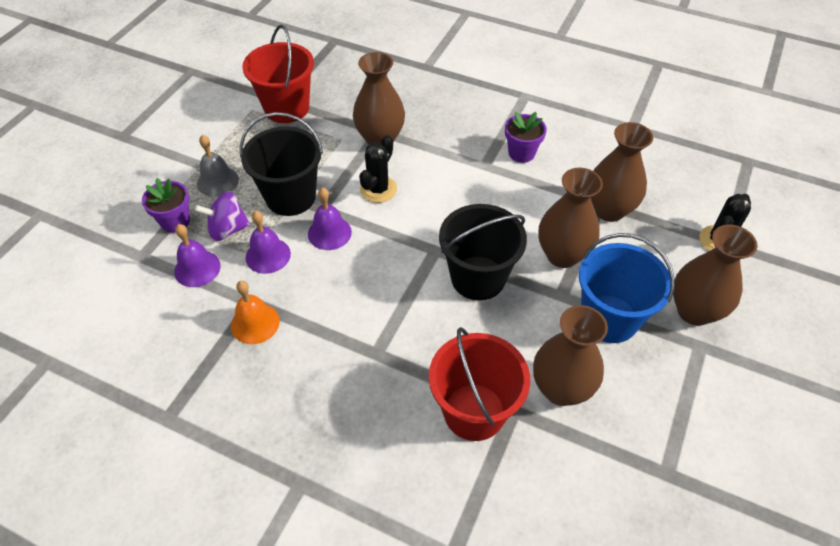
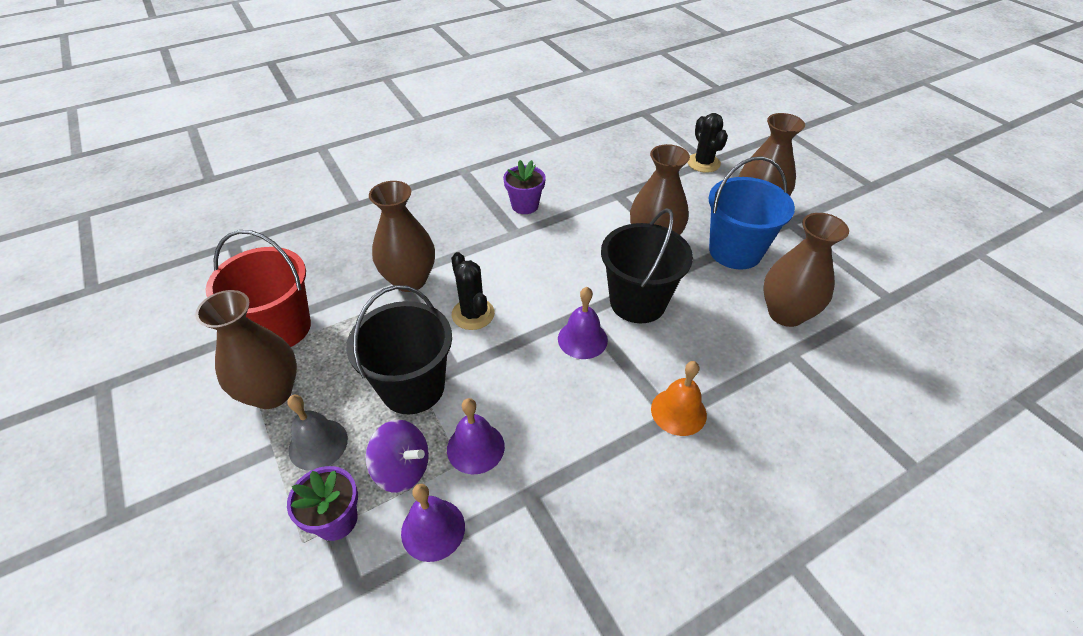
camera: 55 degrees left, 5 degrees down
purple spinning top [194,191,250,241] -> purple spinning top turned 90 degrees counterclockwise [366,420,429,493]
orange bell [231,281,280,344] -> orange bell moved to [651,361,707,436]
purple bell [308,187,352,250] -> purple bell moved to [558,287,608,359]
red bucket [429,327,530,441] -> none
brown vase [591,122,653,222] -> brown vase moved to [195,290,297,409]

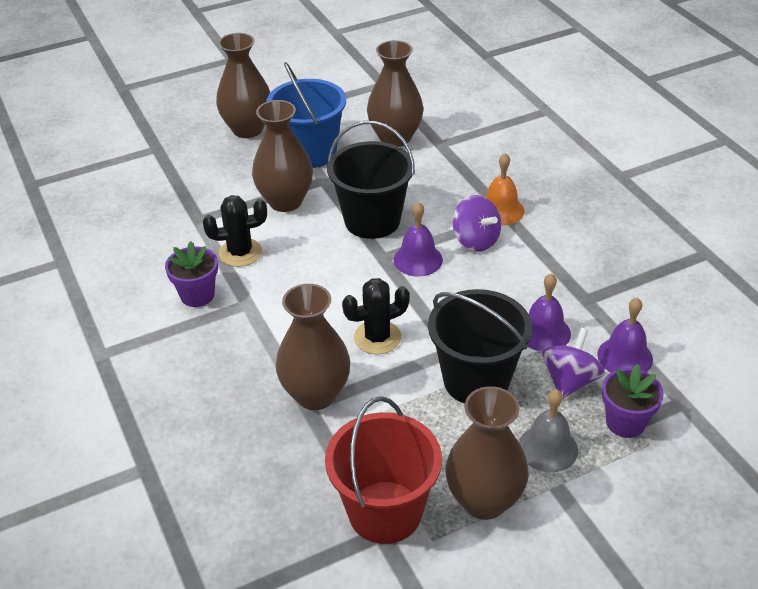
camera: 85 degrees left, 5 degrees down
black cactus [687,113,728,173] -> black cactus moved to [203,195,267,267]
none -> purple spinning top [452,195,501,252]

